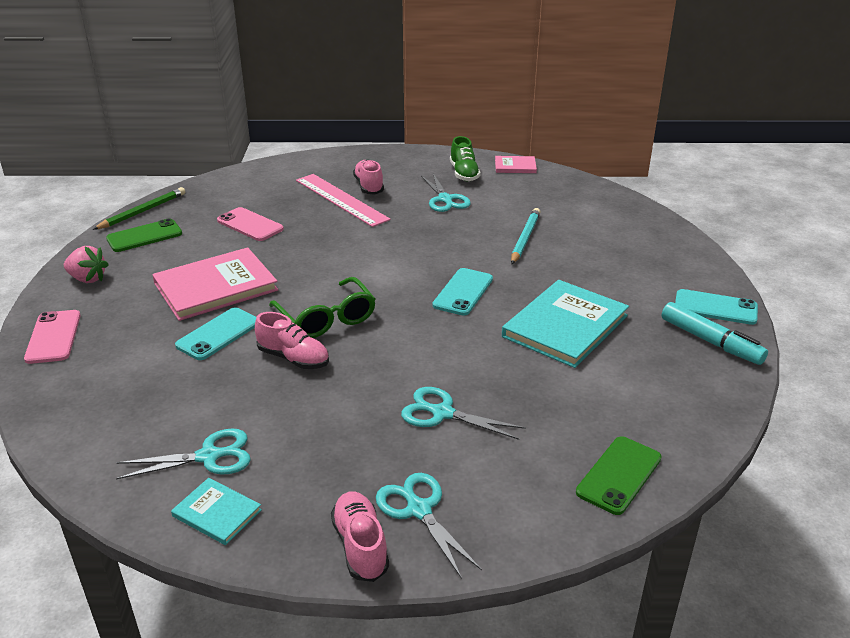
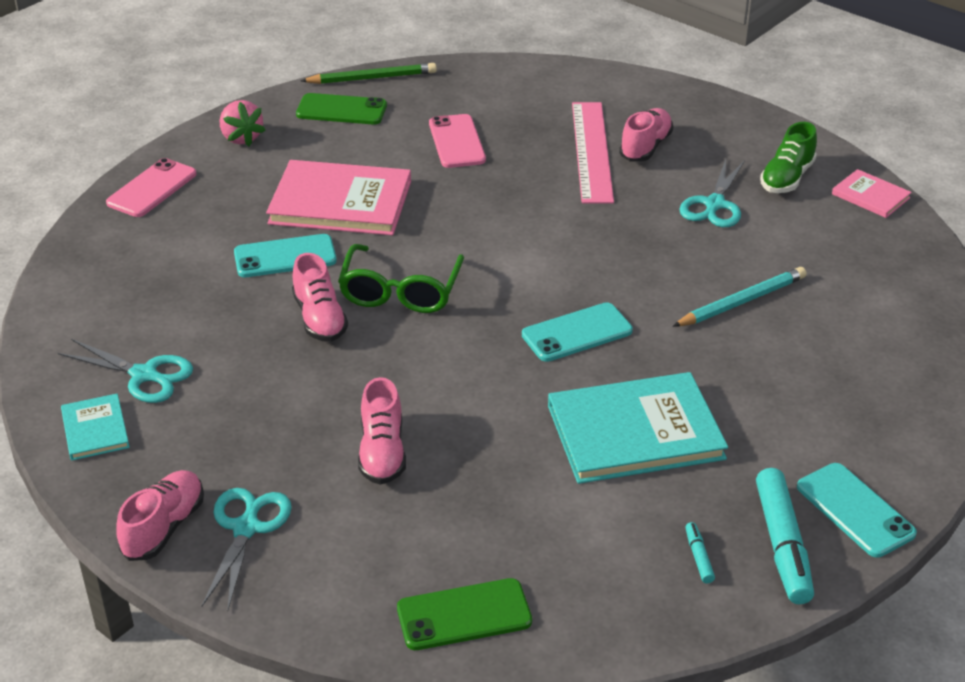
camera: 40 degrees right, 5 degrees up
turquoise scissors [401,387,525,440] -> pink shoe [358,377,406,485]
none -> turquoise marker [685,522,715,583]

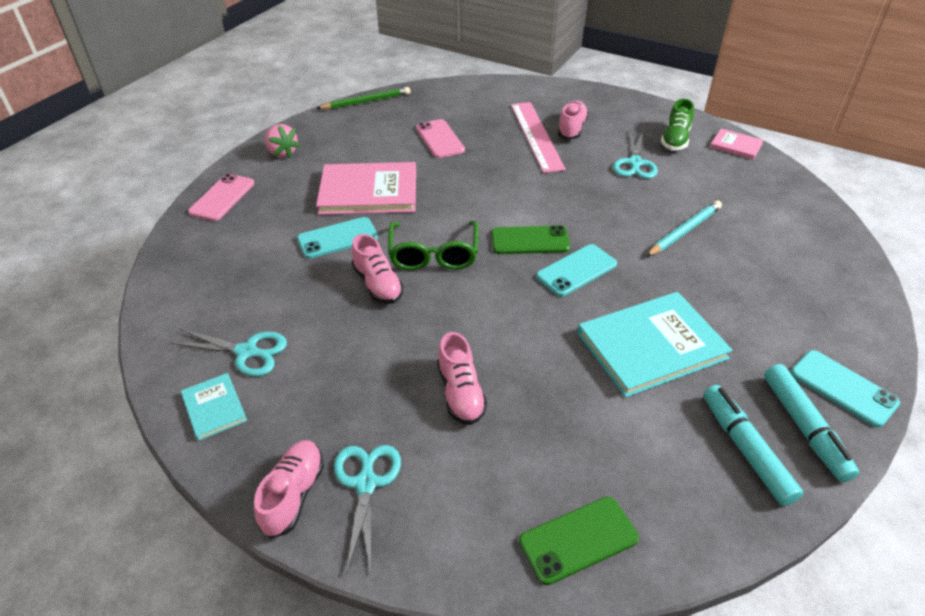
camera: 10 degrees left, 5 degrees up
green phone [296,93,387,125] -> green phone moved to [491,225,570,254]
turquoise marker [685,522,715,583] -> turquoise marker [703,385,803,506], size x2.24

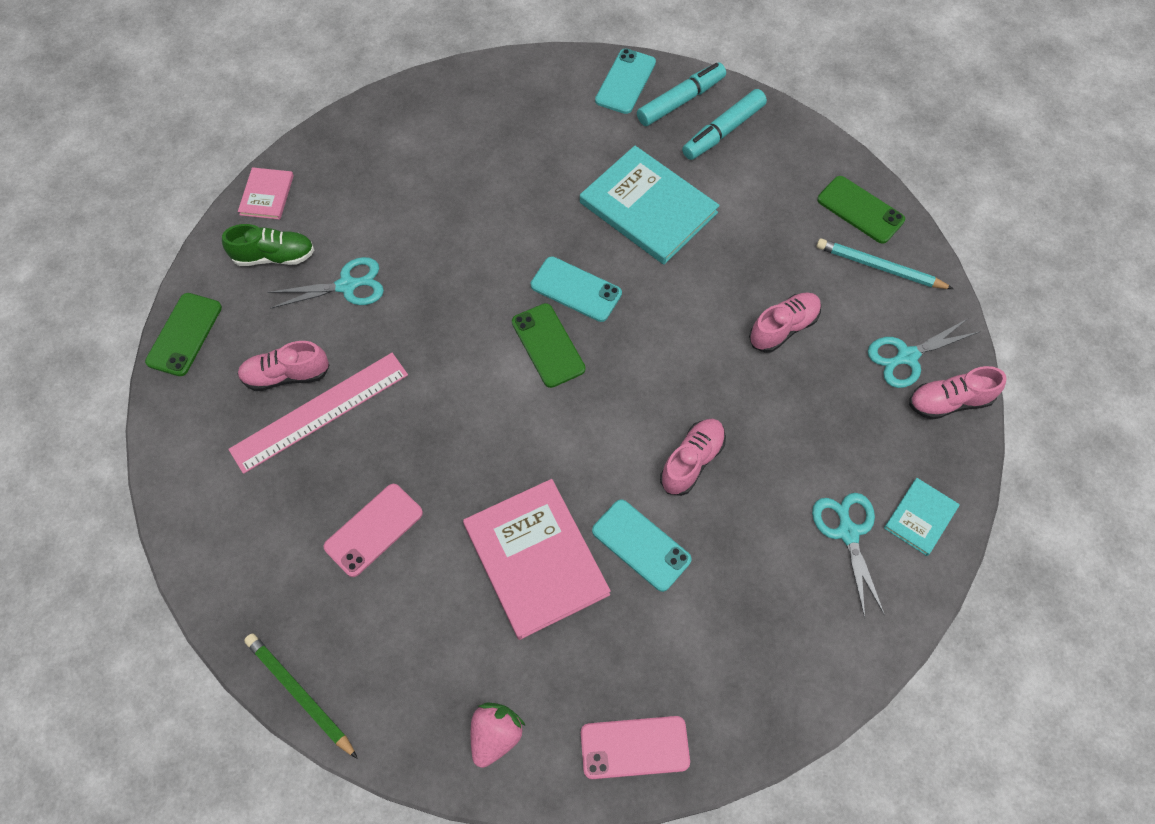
camera: 115 degrees left, 20 degrees up
green glasses [388,221,479,271] -> none
turquoise pencil [646,200,722,257] -> turquoise pencil moved to [816,238,953,289]
none -> green phone [145,293,222,376]

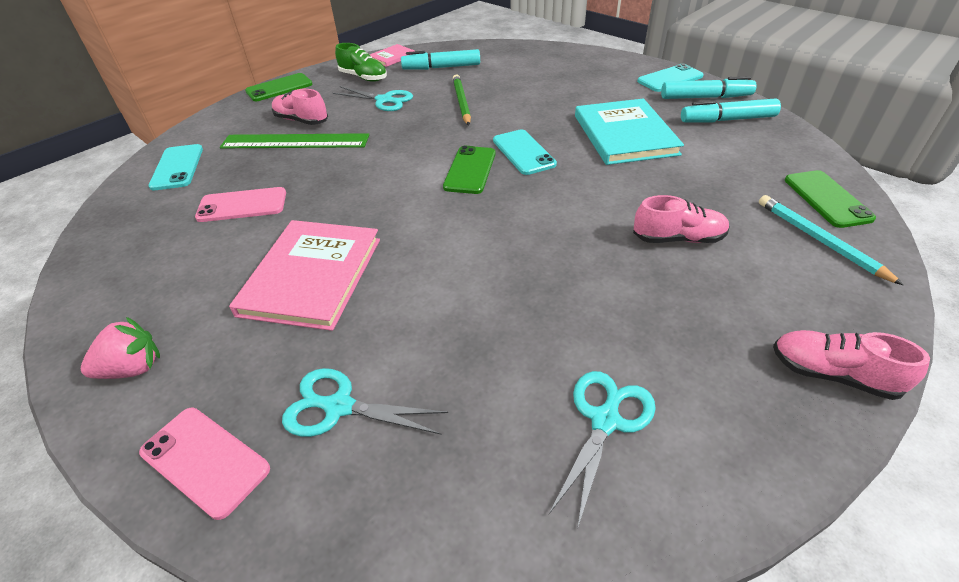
camera: 40 degrees right, 20 degrees down
pink ruler [228,353,408,474] -> green ruler [220,133,369,148]
green pencil [244,633,358,759] -> green pencil moved to [453,74,471,126]
turquoise phone [592,499,692,592] -> turquoise phone moved to [148,144,203,190]
pink shoe [660,419,726,496] -> none
turquoise scissors [868,319,979,388] -> turquoise scissors moved to [282,368,448,437]
turquoise book [884,478,960,556] -> none
none -> turquoise marker [401,49,480,70]

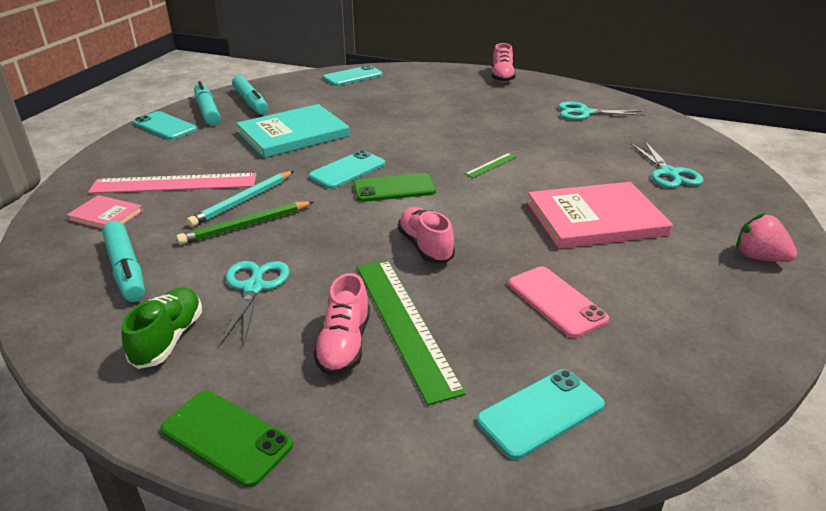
camera: 115 degrees left, 10 degrees down
pink phone [139,408,270,520] -> none
pink book [369,44,415,67] -> pink book moved to [67,195,143,229]
pink shoe [633,195,730,243] -> pink shoe moved to [398,207,455,263]
turquoise pencil [759,195,903,285] -> turquoise pencil moved to [187,171,294,227]
green phone [785,170,876,228] -> turquoise phone [323,65,383,86]
none -> pink ruler [88,173,257,194]
none -> green ruler [465,153,517,178]

